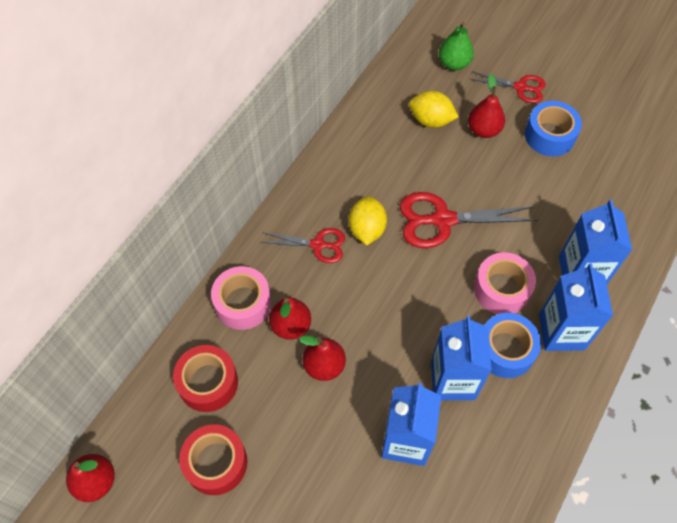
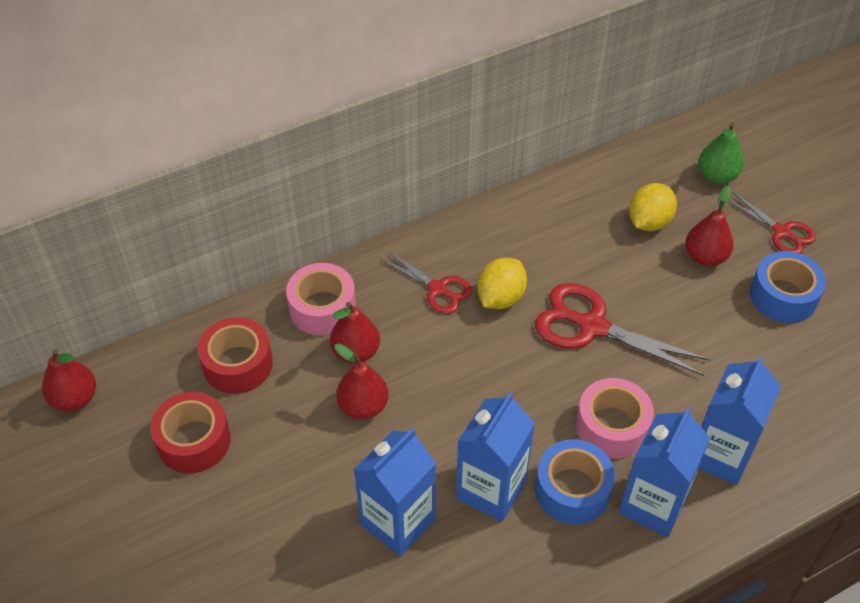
camera: 30 degrees right, 10 degrees down
yellow lemon [409,91,459,128] -> yellow lemon turned 75 degrees clockwise [629,183,677,231]

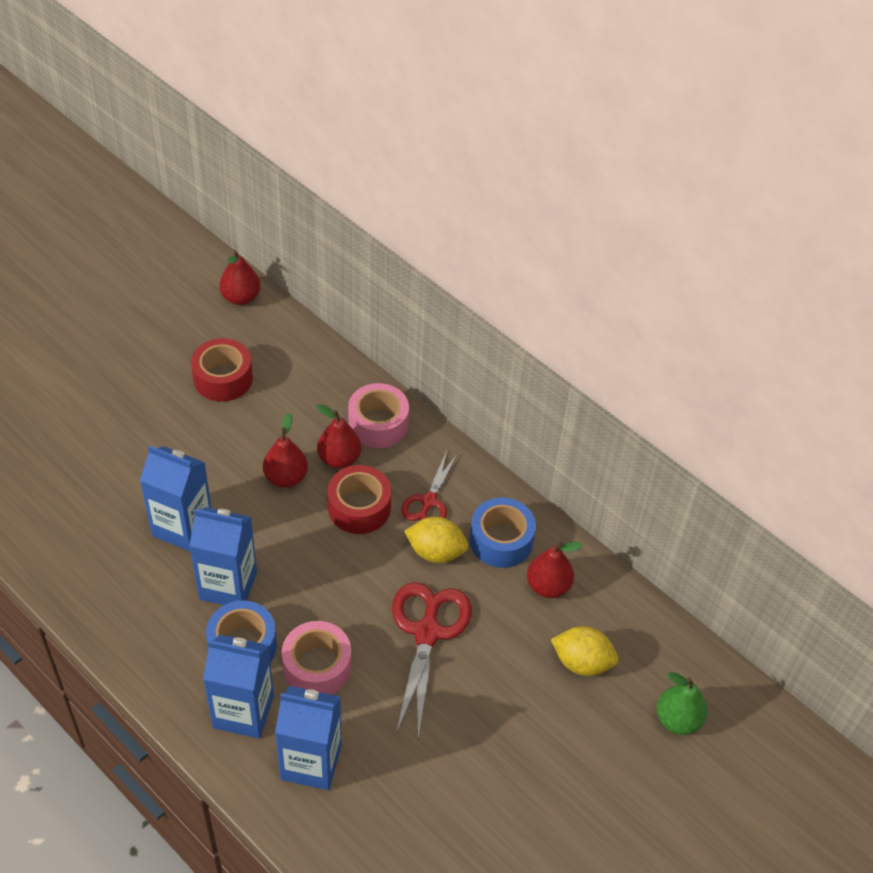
camera: 70 degrees right, 0 degrees up
red tape [198,317,273,394] -> red tape moved to [328,465,391,534]
red pear [685,186,734,266] -> red pear moved to [527,541,583,598]
red scissors [729,191,816,254] -> none
blue tape [750,251,826,323] -> blue tape moved to [470,497,536,568]

